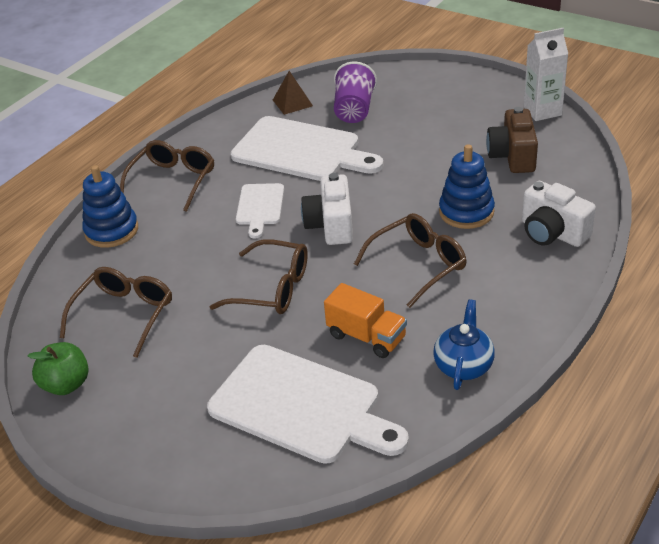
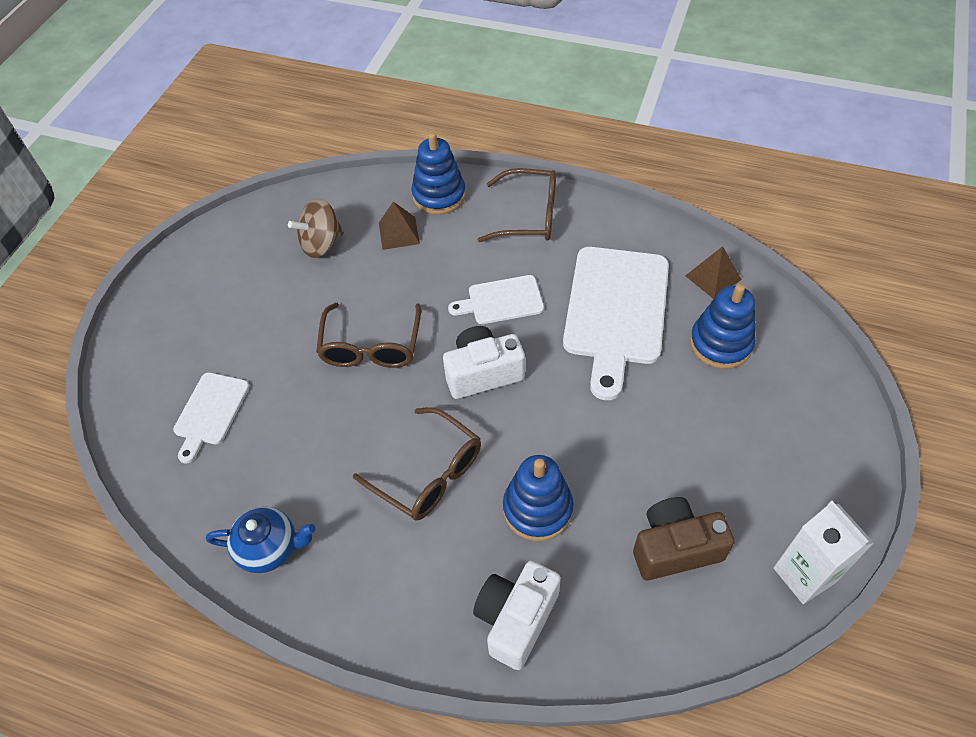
camera: 75 degrees right, 15 degrees up
green apple [28,342,89,395] -> none
brown glasses [60,267,172,358] -> brown spinning top [288,199,344,258]
white cutting board [207,345,409,464] -> white cutting board [173,372,250,463], size x0.52
orange truck [324,283,407,358] -> none
purple cup [334,62,377,123] -> blue stacking toy [690,284,755,369]
none -> brown pyramid [379,201,420,250]

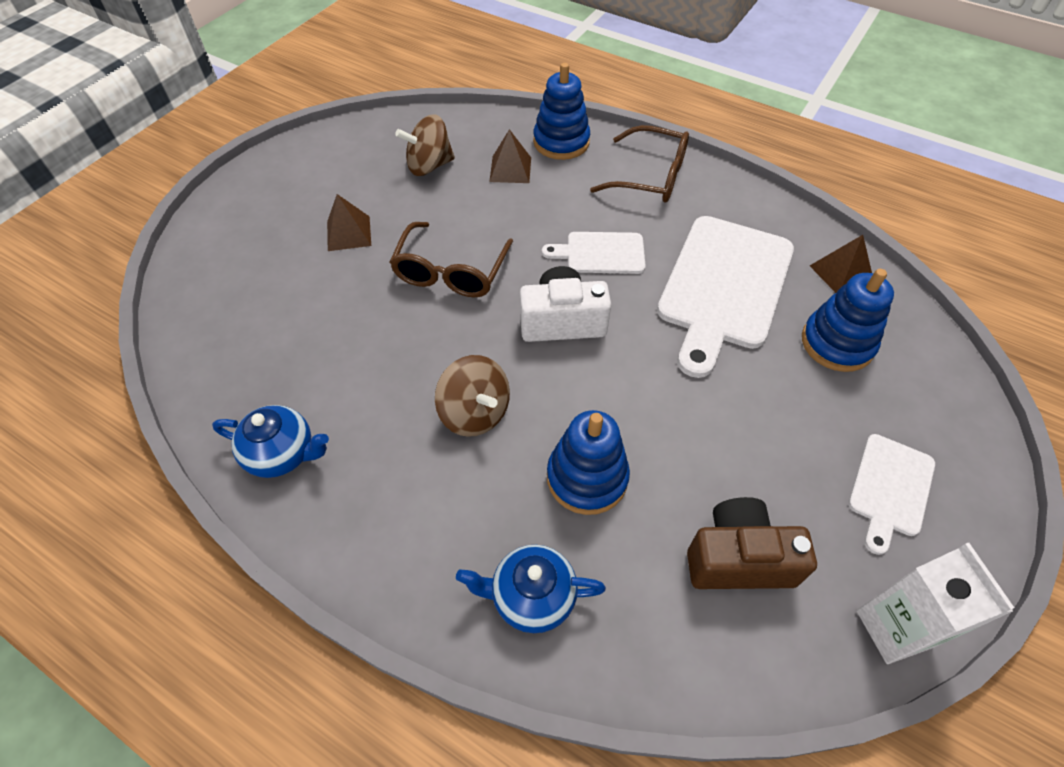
camera: 10 degrees right, 0 degrees up
white cutting board [173,372,250,463] -> white cutting board moved to [848,434,935,555]
brown glasses [353,407,481,520] -> brown spinning top [435,355,510,437]
white camera [473,561,561,670] -> blue teapot [456,545,606,633]
none -> brown pyramid [327,194,371,251]

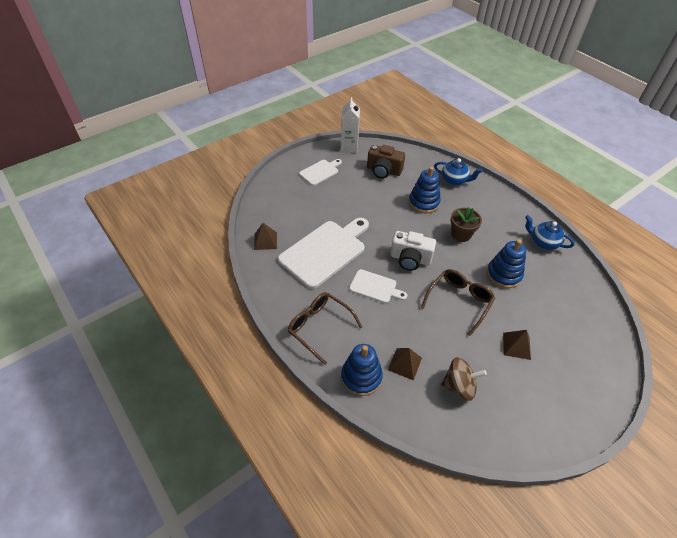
camera: 160 degrees left, 5 degrees down
brown spinning top [435,355,510,437] -> brown flower pot [450,207,482,242]
blue stacking toy [802,269,894,372] -> blue stacking toy moved to [487,239,526,288]

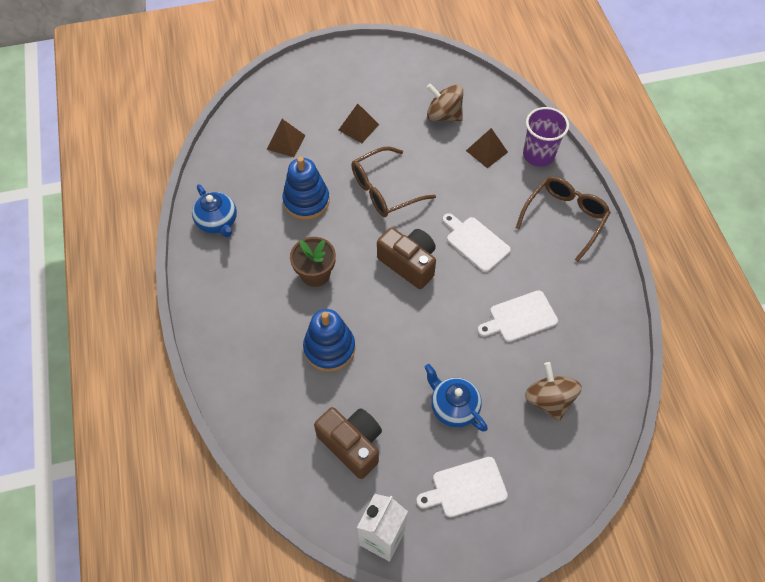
camera: 155 degrees left, 10 degrees up
brown pyramid [254,223,277,250] -> brown pyramid moved to [266,119,306,157]
white cutting board [278,218,369,289] -> white cutting board [477,290,558,342], size x0.52
brown glasses [288,292,362,365] -> brown glasses turned 120 degrees counterclockwise [516,176,611,262]
blue stacking toy [341,344,383,396] -> purple cup [523,107,569,167]
white camera [390,231,436,271] -> brown camera [377,227,436,289]
blue teapot [434,158,482,185] -> blue teapot moved to [425,364,488,432]
none -> brown spinning top [525,362,582,421]

